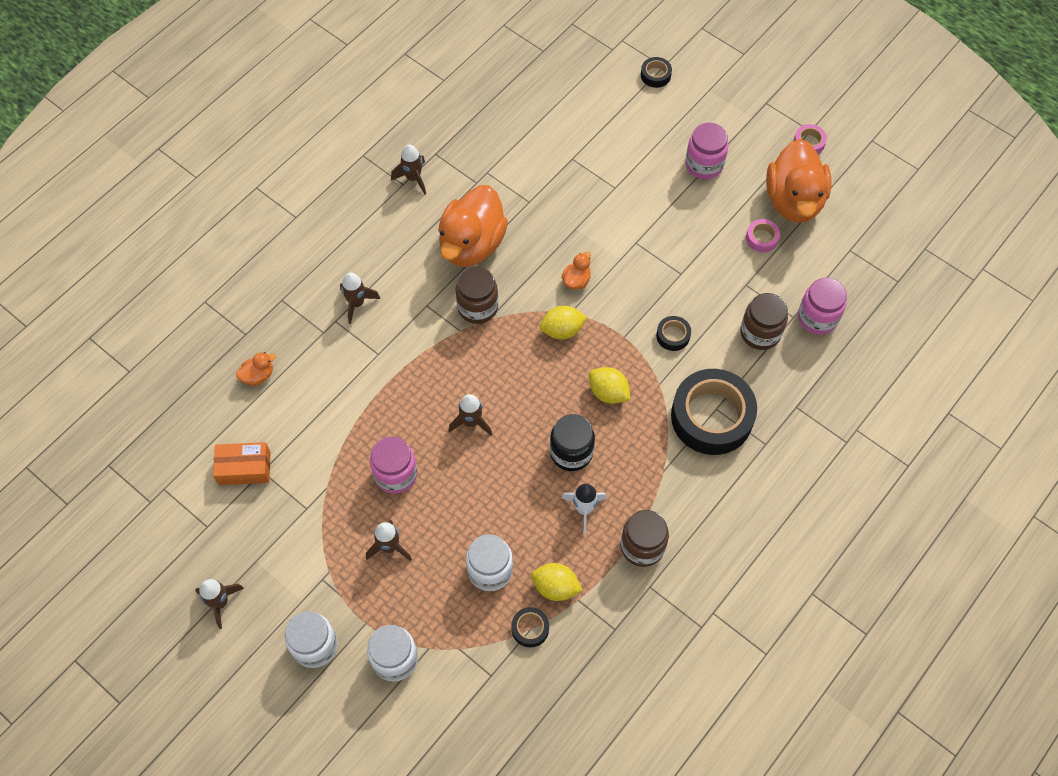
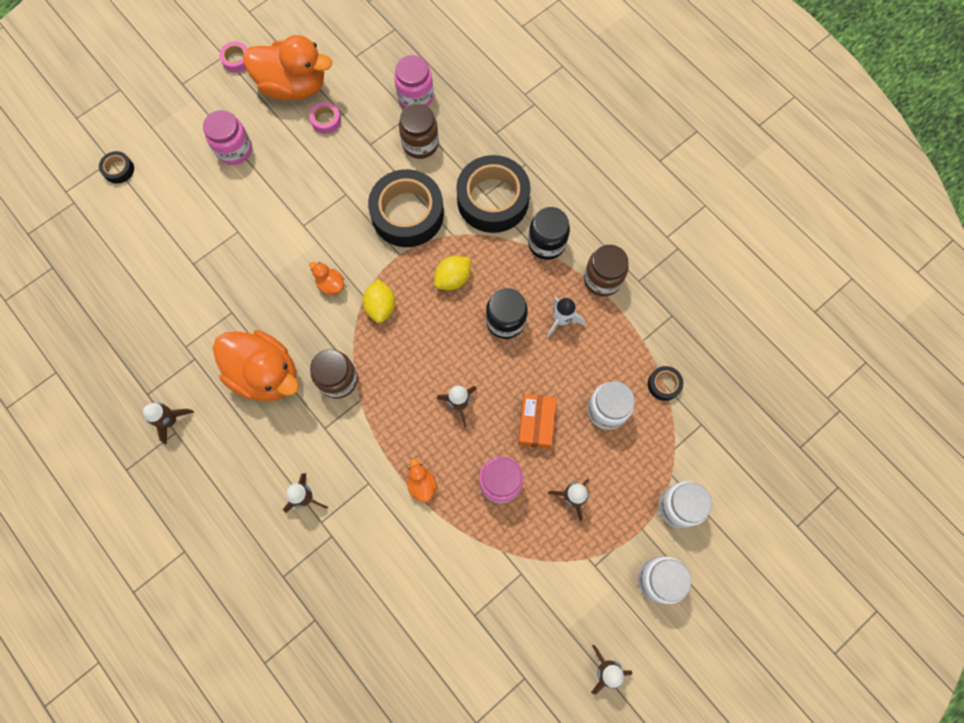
camera: 80 degrees left, 10 degrees up
orange box [213,442,271,485] -> orange box moved to [518,394,557,449]
orange duck [236,352,276,386] -> orange duck moved to [407,459,437,502]
yellow lemon [531,563,583,601] -> none
black tape [656,316,691,351] -> black tape [368,169,444,247], size x2.35
none -> black jar [528,207,570,260]

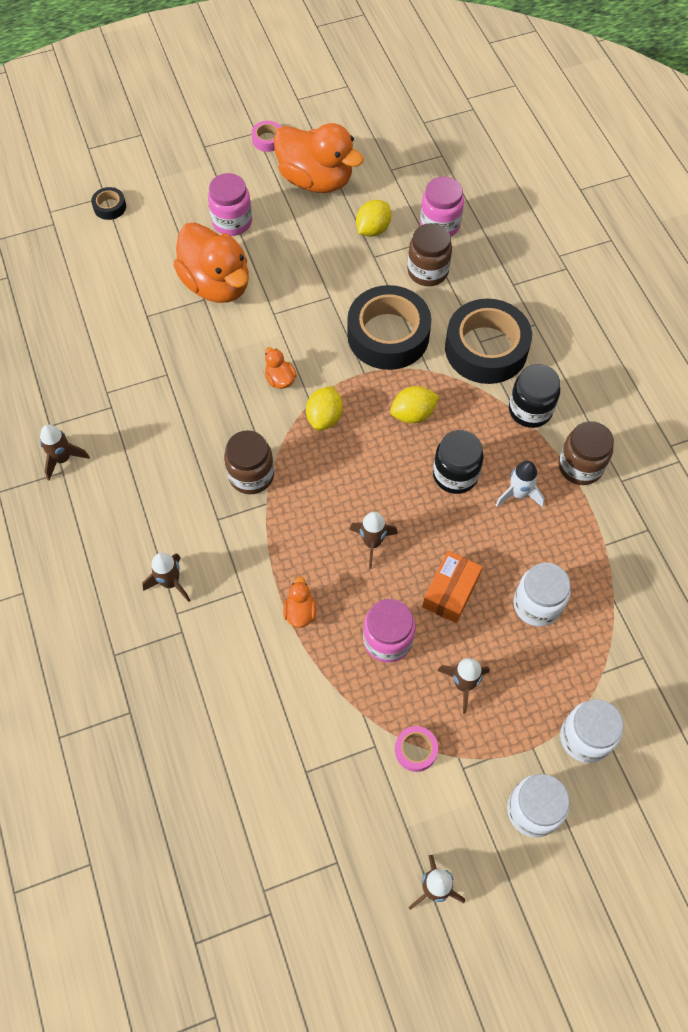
camera: 20 degrees right, 10 degrees down
orange duck [213,330,299,401] -> orange duck moved to [173,223,249,303]
pink tape [309,102,341,134] -> pink tape moved to [395,726,438,772]
black tape [648,366,683,401] -> none
none -> yellow lemon [356,200,391,237]

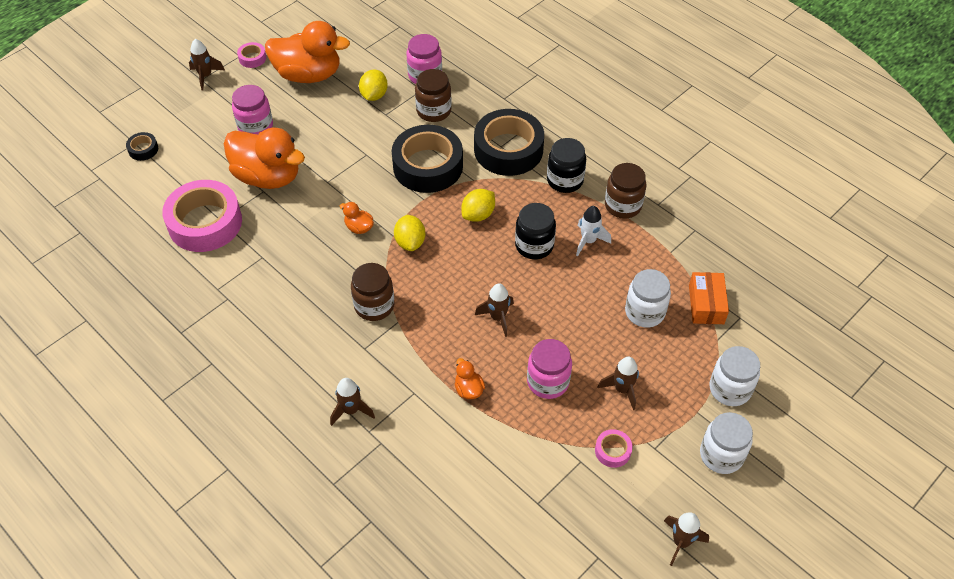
camera: 25 degrees left, 10 degrees down
brown rocket [40,425,90,481] -> brown rocket moved to [189,39,225,90]
orange box [422,551,483,623] -> orange box moved to [689,272,729,324]
none -> pink tape [162,180,242,252]

